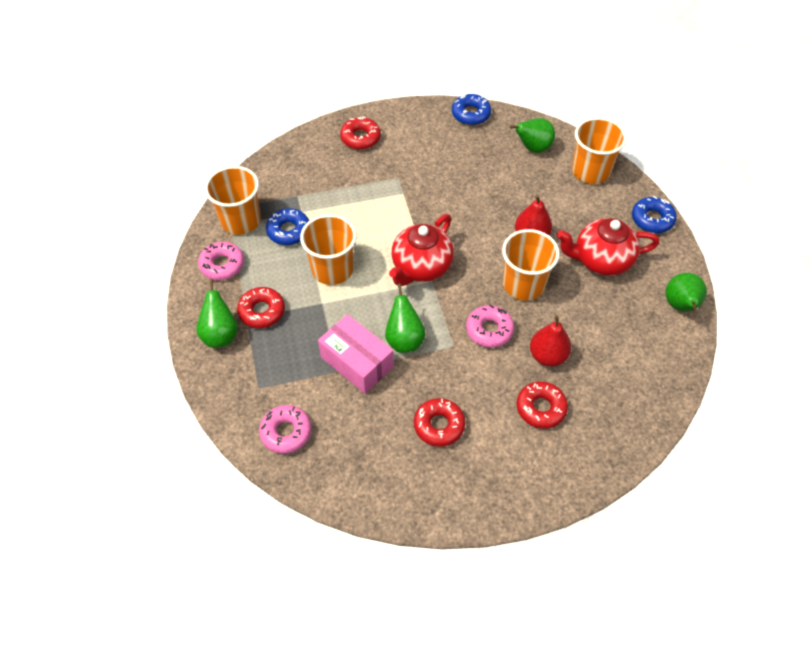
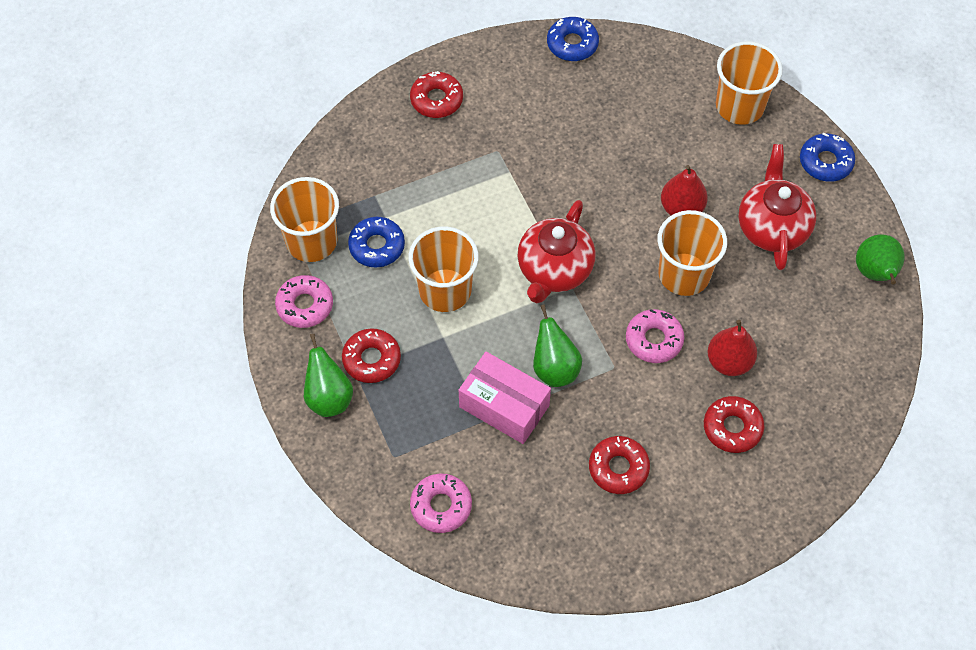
camera: 10 degrees left, 5 degrees up
green pear [510,118,555,153] -> none
red teapot [557,218,659,276] -> red teapot turned 105 degrees clockwise [738,144,816,270]

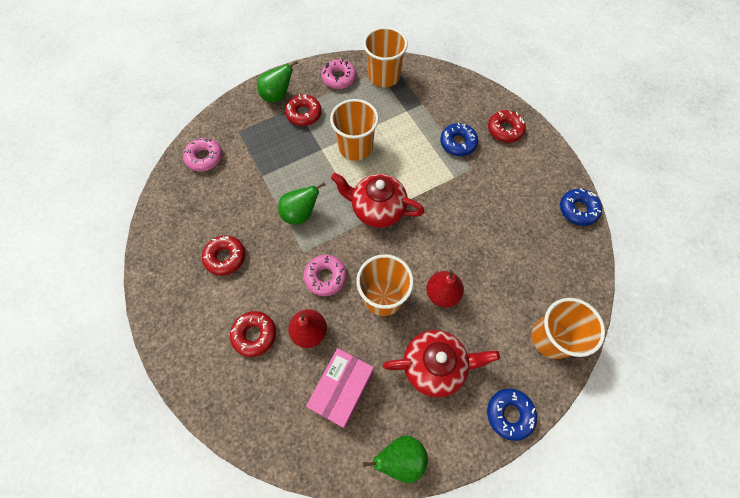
camera: 85 degrees right, 5 degrees up
blue donut [348,217,405,268] -> blue donut moved to [440,123,478,156]
pink box [459,352,551,444] -> pink box moved to [306,348,374,428]

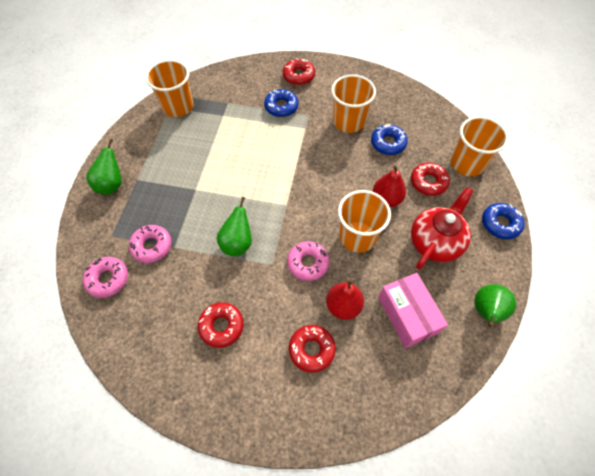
camera: 50 degrees left, 5 degrees down
red donut [285,94,322,126] -> red donut moved to [411,163,450,196]
pink donut [321,59,356,89] -> pink donut moved to [129,225,171,263]
orange cup [330,99,379,161] -> orange cup moved to [331,74,376,133]
red teapot [331,173,425,228] -> none
blue donut [560,188,602,226] -> blue donut moved to [371,124,408,155]

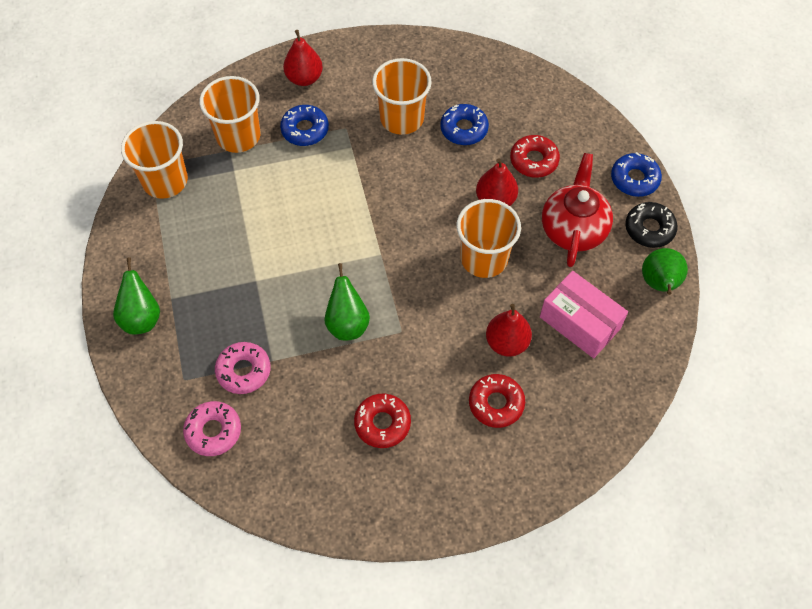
camera: 25 degrees left, 0 degrees up
red donut [283,58,315,85] -> red pear [283,30,323,86]
pink donut [287,241,330,281] -> none
orange cup [451,116,509,176] -> orange cup moved to [199,76,260,153]
none -> black donut [625,202,678,248]

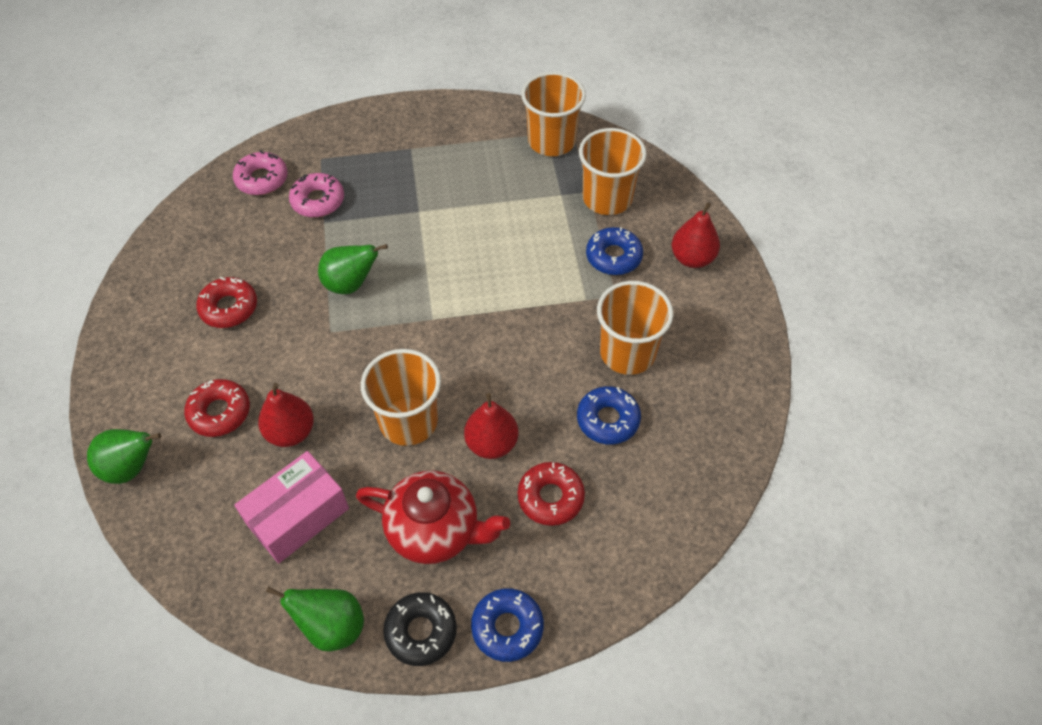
camera: 95 degrees right, 5 degrees down
green pear [113,257,160,335] -> green pear moved to [87,429,161,484]

